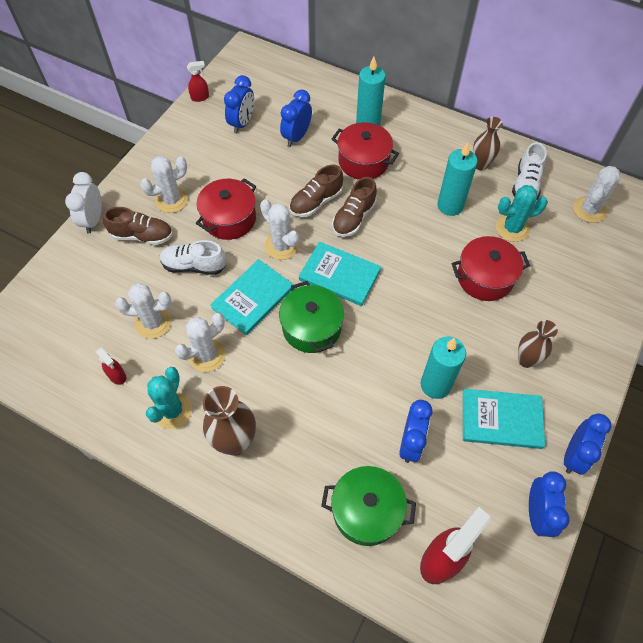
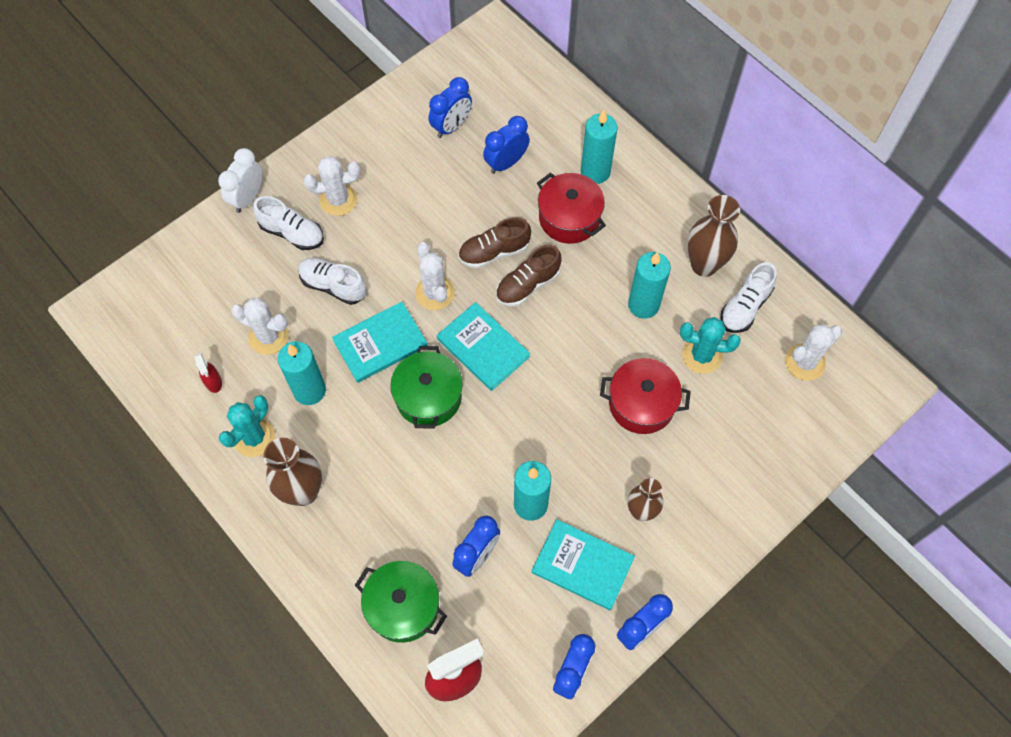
camera: 20 degrees right, 5 degrees up
brown shoe [103,207,173,245] -> white shoe [253,196,324,250]
white cactus [175,313,226,372] -> turquoise candle [278,341,326,405]
red spray bottle [187,61,209,102] -> none
red pot [196,178,256,240] -> none
brown vase [473,117,503,170] -> brown vase [687,195,740,277], size x1.52

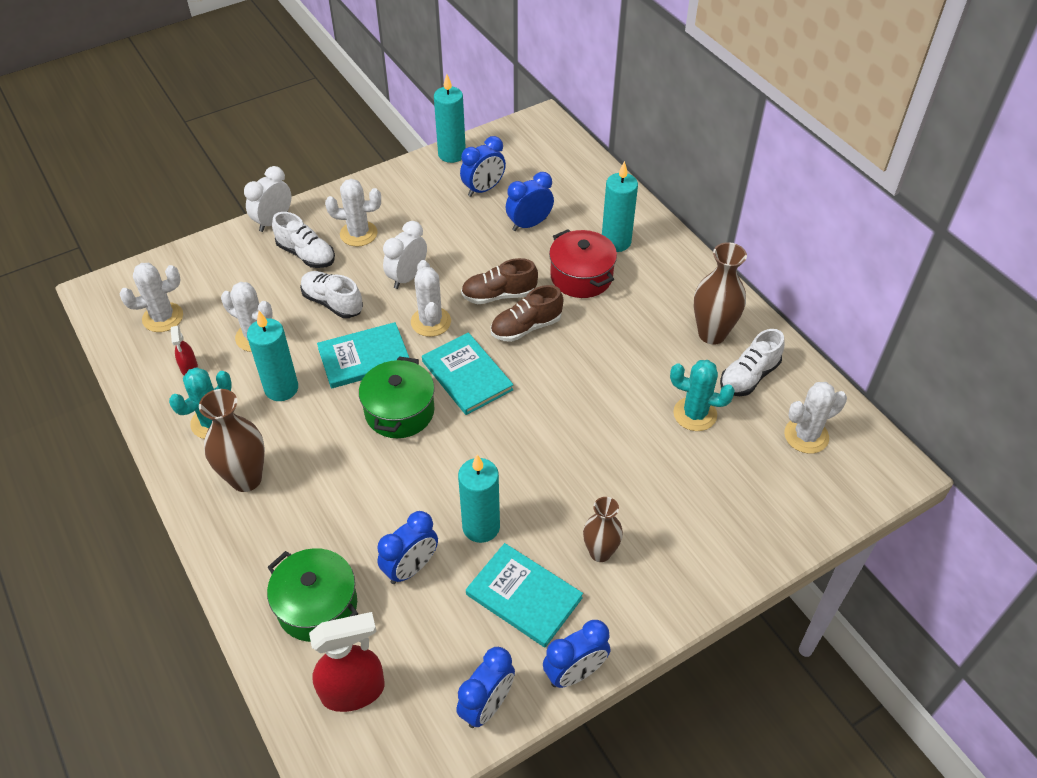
camera: 10 degrees right, 15 degrees down
red pot [600,358,691,434] -> none
turquoise candle [628,252,671,319] -> turquoise candle moved to [434,74,466,163]
none -> white cactus [120,263,183,332]
none -> white clock [383,221,427,289]

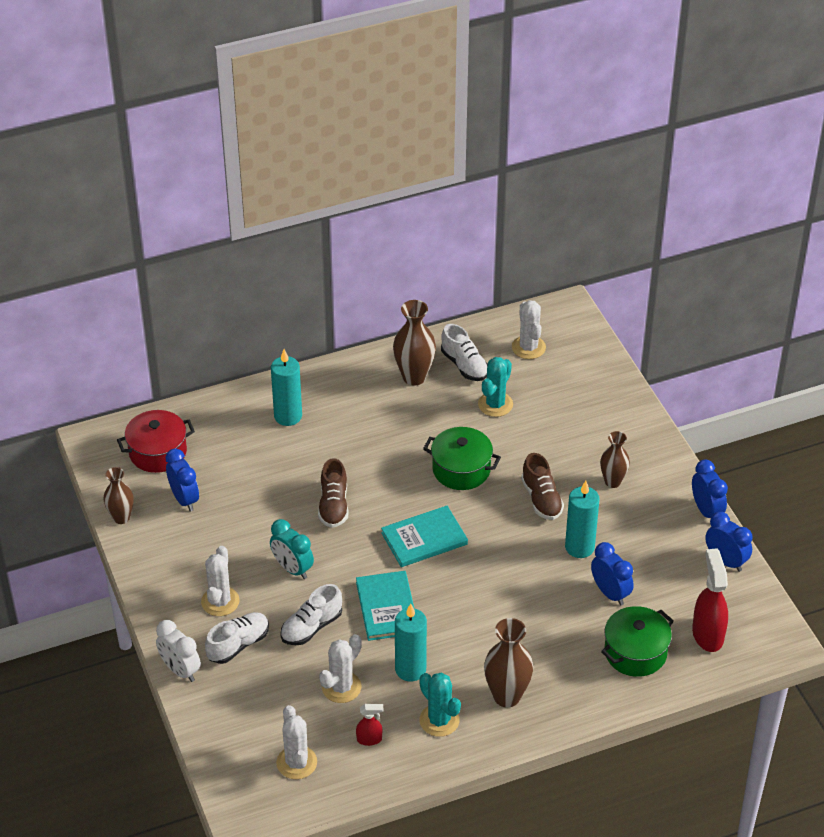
camera: 80 degrees left, 5 degrees down
green pot [359,356,435,438] -> green pot moved to [423,427,501,490]
white clock [383,221,427,289] -> turquoise clock [270,519,314,579]
white cactus [411,260,451,337] -> none
turquoise candle [434,74,466,163] -> brown vase [103,467,134,524]
turquoise book [466,543,583,647] -> none
brown shoe [491,285,563,342] -> brown shoe moved to [521,453,564,520]
blue clock [506,172,554,231] -> none
red pot [549,229,617,298] -> red pot moved to [117,410,195,473]

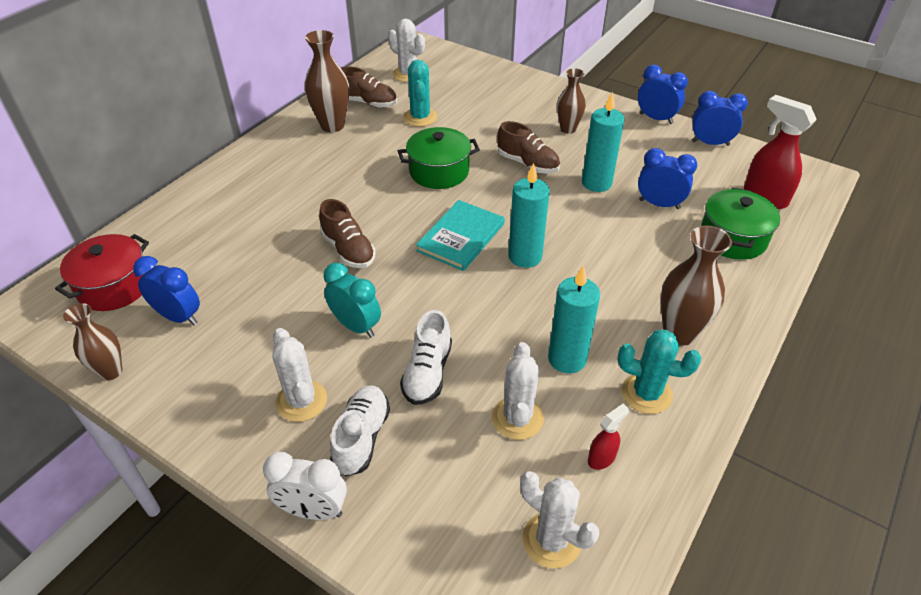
camera: 35 degrees left, 0 degrees up
turquoise clock [270,519,314,579] -> turquoise clock turned 150 degrees counterclockwise [324,263,381,338]
turquoise candle [271,349,302,426] -> turquoise candle moved to [508,163,550,268]
turquoise book [356,571,414,641] -> none
white shoe [441,324,488,381] -> brown shoe [341,67,397,108]

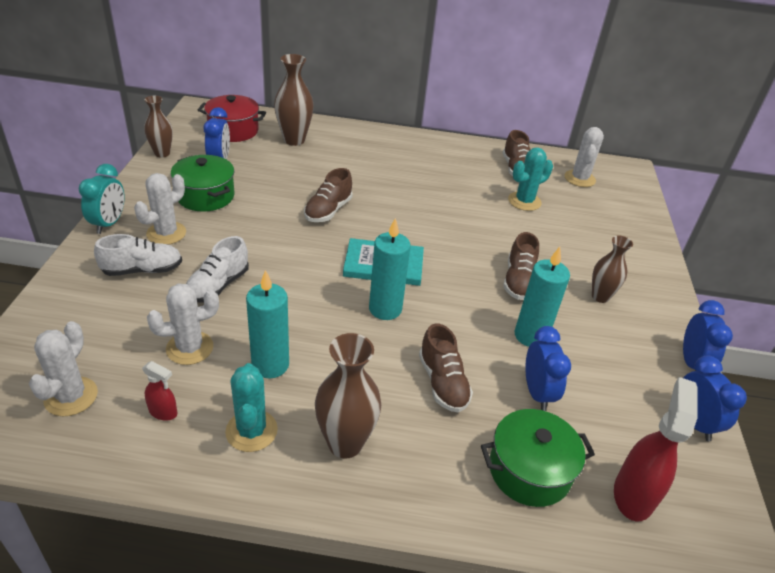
camera: 60 degrees right, 5 degrees down
white clock [263,452,347,520] -> none
brown vase [305,30,349,132] -> brown vase moved to [274,54,313,146]
turquoise clock [324,263,381,338] -> turquoise clock moved to [79,164,125,234]
green pot [398,127,480,189] -> green pot moved to [171,155,235,212]
white shoe [400,310,452,405] -> white shoe turned 45 degrees counterclockwise [186,236,249,303]
none -> brown shoe [419,323,473,412]

